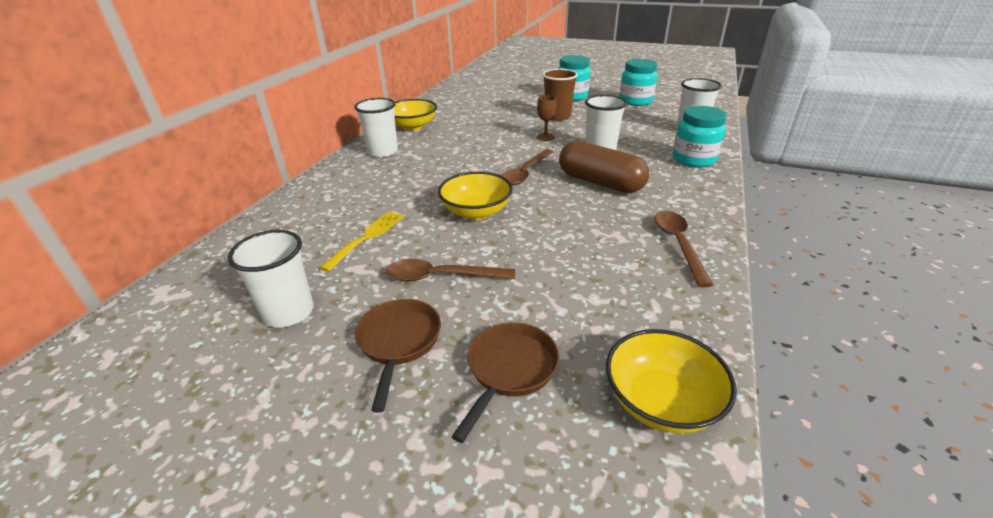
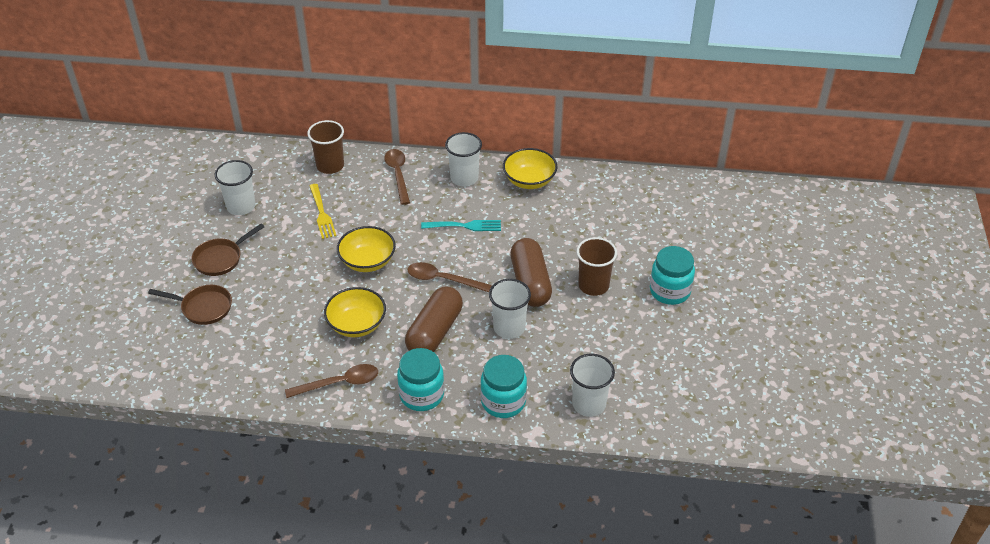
camera: 75 degrees right, 10 degrees up
yellow fork [319,211,404,272] -> yellow fork turned 60 degrees clockwise [310,184,336,239]
brown pan [355,299,441,413] -> brown pan turned 150 degrees clockwise [191,223,265,276]
brown spoon [386,259,515,281] -> brown spoon moved to [384,149,410,205]
brown goblet [537,95,557,141] -> brown capsule [510,238,552,307]
yellow bowl [606,329,737,433] -> yellow bowl moved to [324,287,386,337]
turquoise jar [620,59,657,106] -> turquoise jar moved to [397,348,444,411]
none -> brown cup [307,120,344,174]
none -> turquoise fork [421,220,501,231]

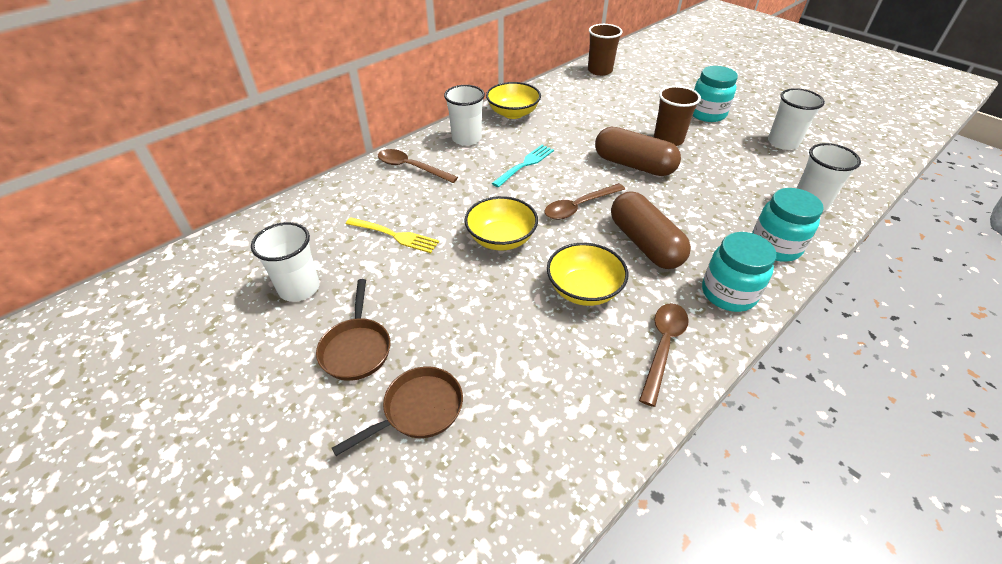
camera: 50 degrees left, 0 degrees up
brown cup [307,120,344,174] -> brown cup moved to [588,24,623,76]
white cup [489,279,531,339] -> white cup moved to [768,88,825,150]

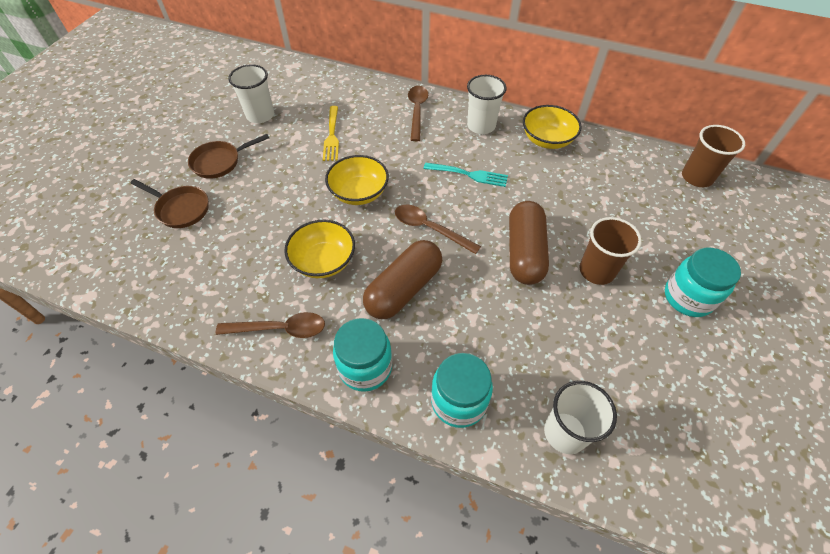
camera: 65 degrees right, 10 degrees up
white cup [768,88,825,150] -> none

